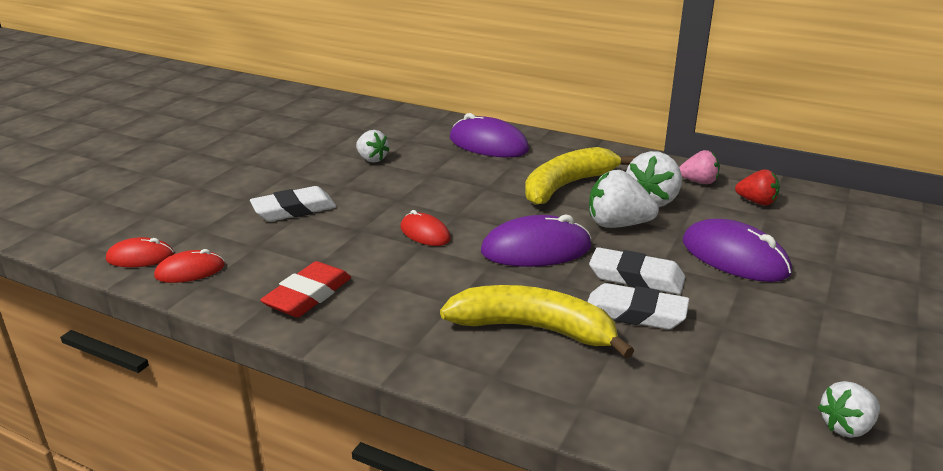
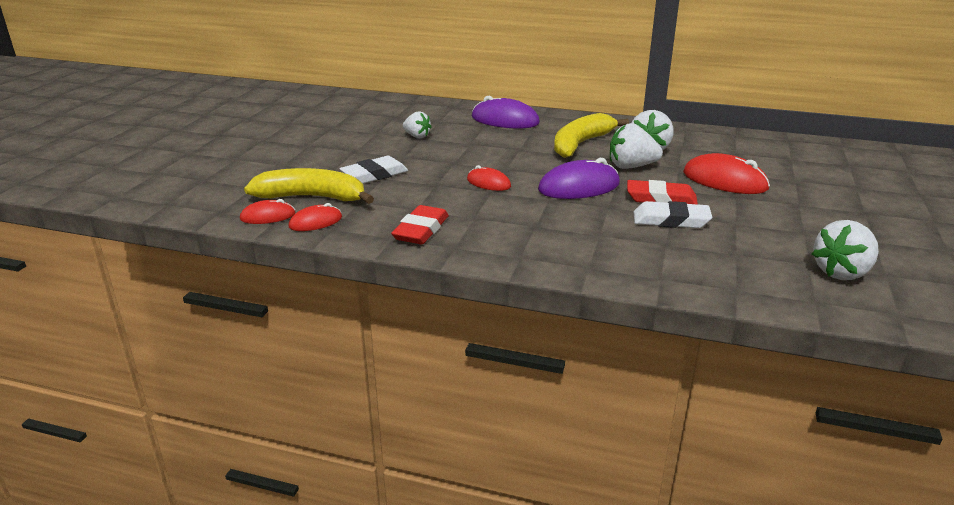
camera: 10 degrees left, 0 degrees up
yellow banana [440,285,634,359] -> yellow banana moved to [244,168,374,204]
white eraser [589,247,685,295] -> red eraser [627,180,698,204]
pink strawberry [679,150,720,184] -> none
purple mouse [683,219,792,282] -> red mouse [683,153,770,194]
red strawberry [735,169,780,205] -> none
white strawberry [818,381,880,438] -> white strawberry [812,220,879,280], size x1.56

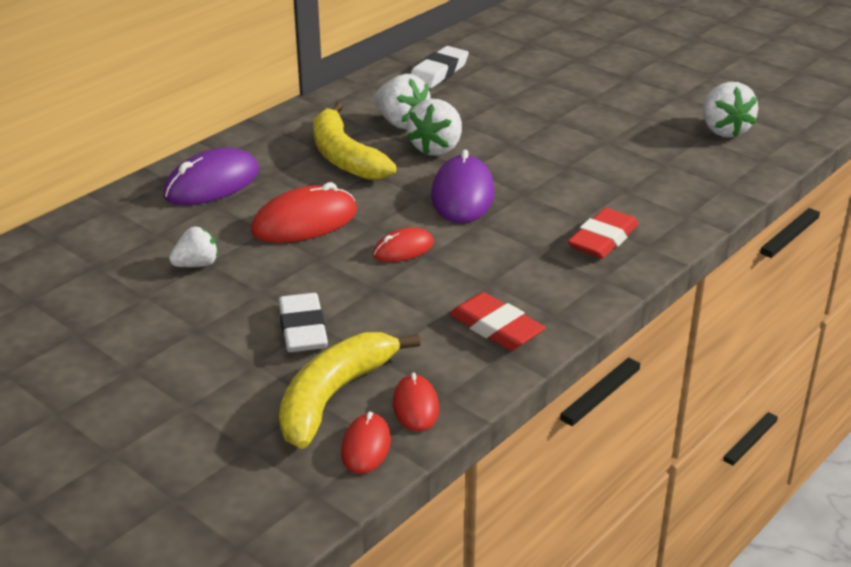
camera: 65 degrees left, 5 degrees up
red eraser [627,180,698,204] -> red eraser moved to [568,208,639,259]
white eraser [634,201,712,228] -> white eraser moved to [411,46,469,89]
red mouse [683,153,770,194] -> red mouse moved to [251,182,357,243]

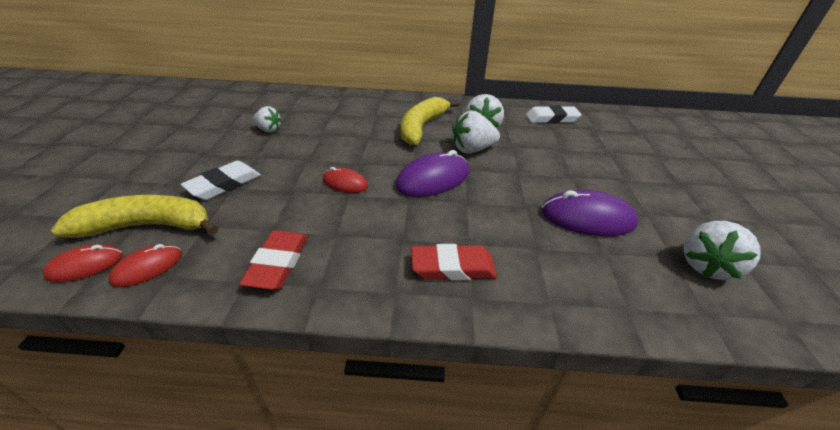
camera: 50 degrees right, 5 degrees up
purple mouse [163,148,259,205] -> purple mouse moved to [541,190,638,236]
red mouse [251,182,357,243] -> none

